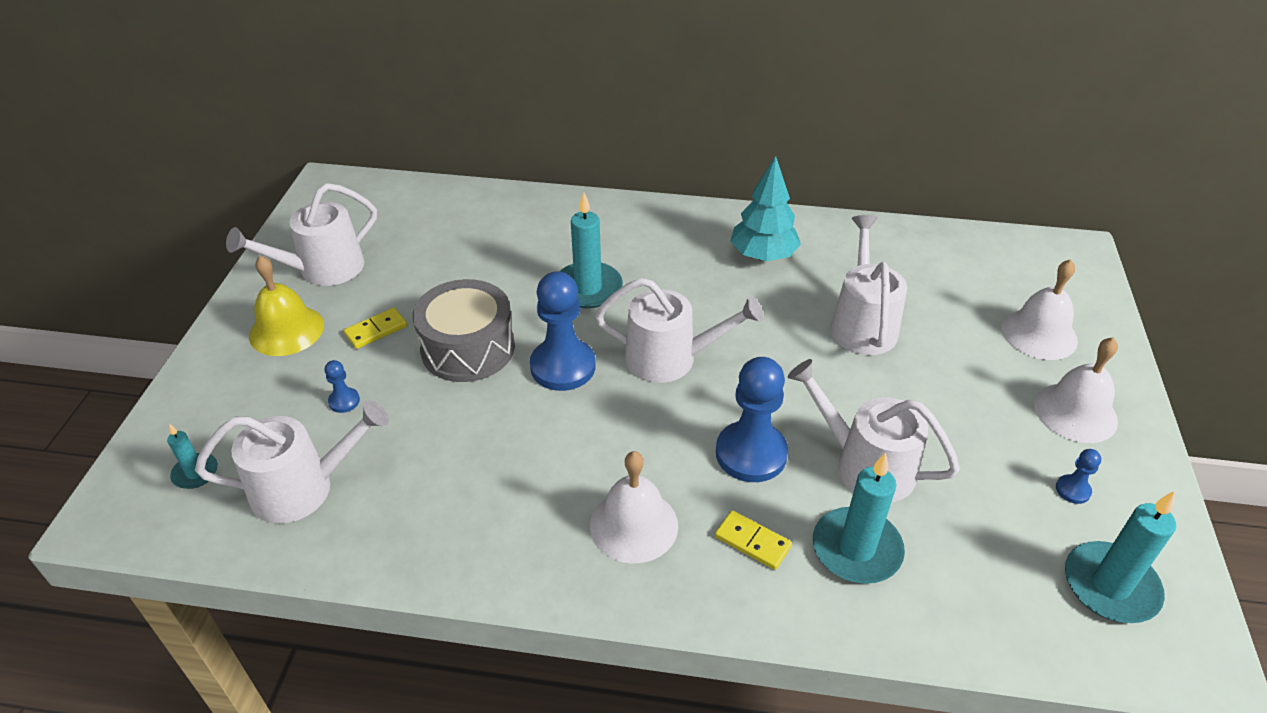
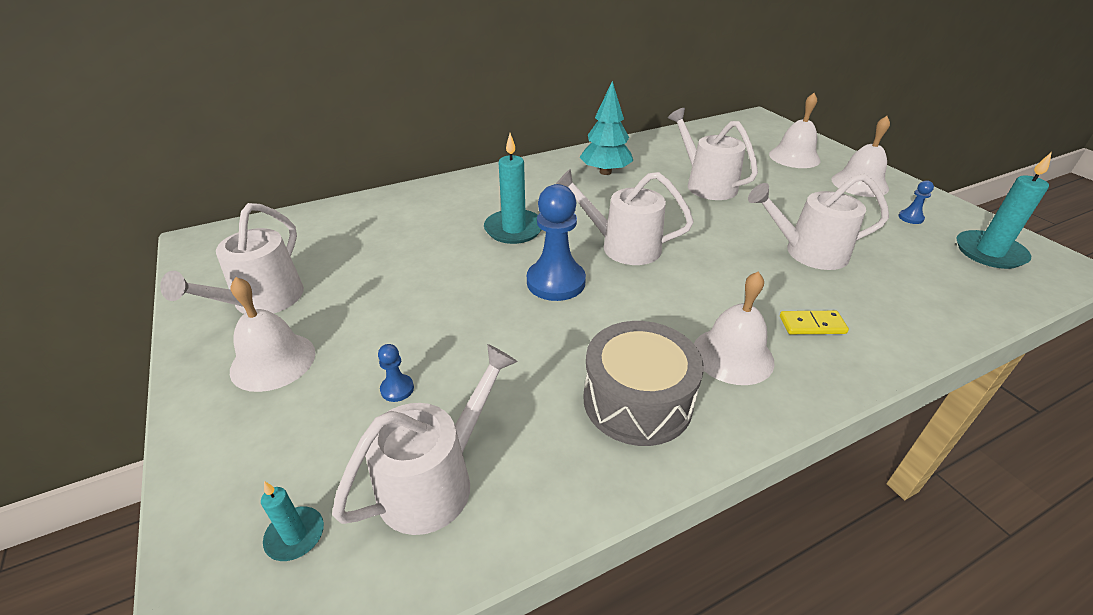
camera: 35 degrees left, 5 degrees down
yellow bell [249,256,324,356] -> white bell [230,277,315,392]
yellow domino [343,308,407,349] -> none
grey drum [413,279,515,382] -> grey drum moved to [583,321,704,446]
white watering can [595,278,764,383] -> white watering can turned 135 degrees counterclockwise [556,169,694,265]
blue pawn [716,357,788,482] -> none
turquoise candle [813,453,905,584] -> none

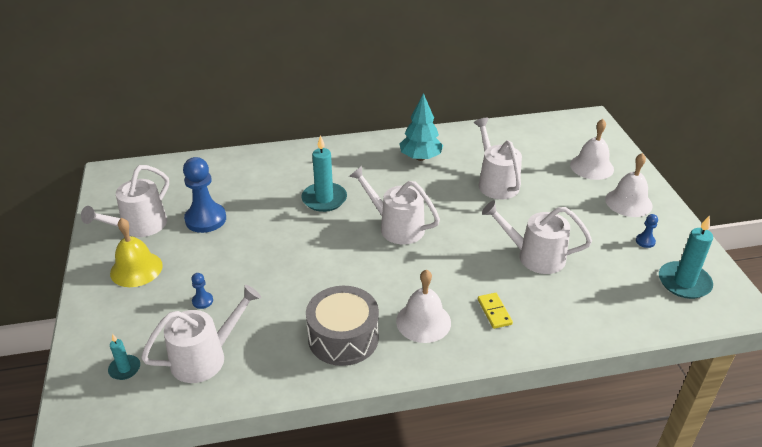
camera: 15 degrees right, 0 degrees up
white bell [230,277,315,392] -> yellow bell [110,218,163,287]
blue pawn [527,184,586,301] -> blue pawn moved to [183,157,226,233]
yellow domino [780,311,849,334] -> yellow domino turned 60 degrees clockwise [478,293,513,329]

